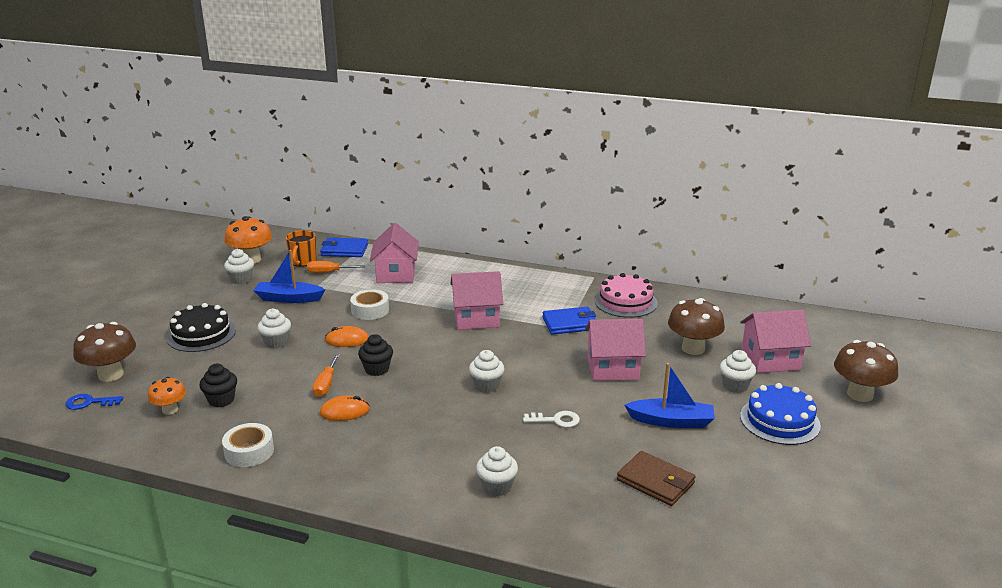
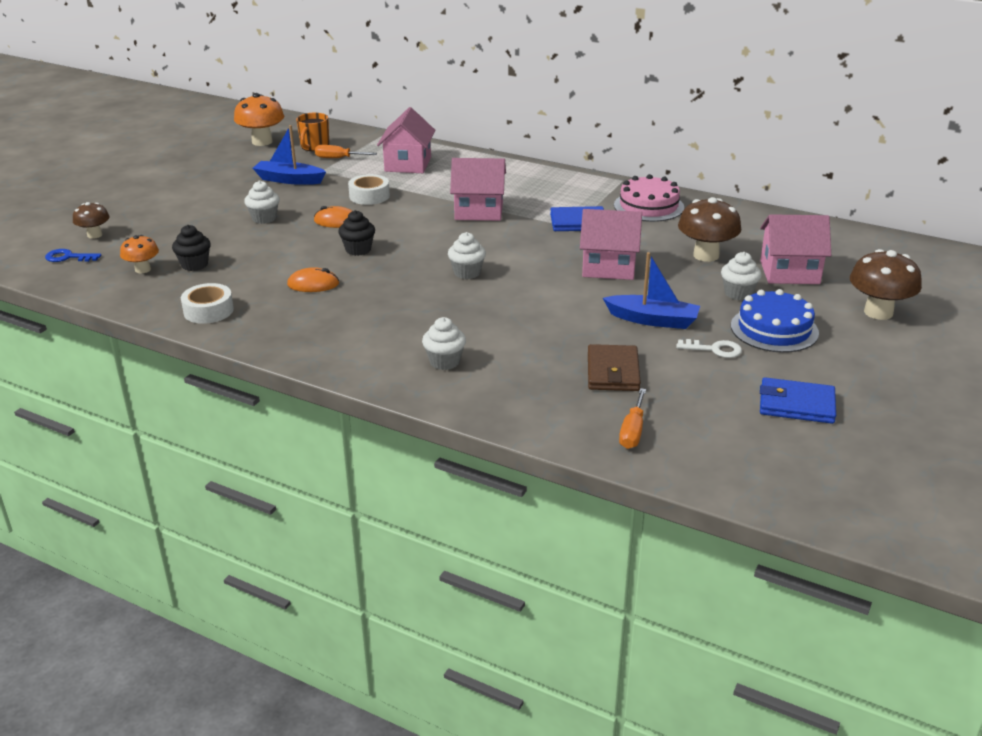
camera: 10 degrees right, 5 degrees up
brown mushroom [73,322,136,382] -> brown mushroom [73,202,110,239], size x0.59
black cake [167,303,236,352] -> none
white cupcake [224,249,254,284] -> none
orange screwdriver [313,354,340,397] -> orange screwdriver moved to [619,388,646,449]
blue wallet [320,238,368,257] -> blue wallet moved to [760,377,836,424]
white key [523,411,580,428] -> white key moved to [676,339,742,358]
brown wallet [617,451,696,506] -> brown wallet turned 45 degrees clockwise [588,344,641,391]

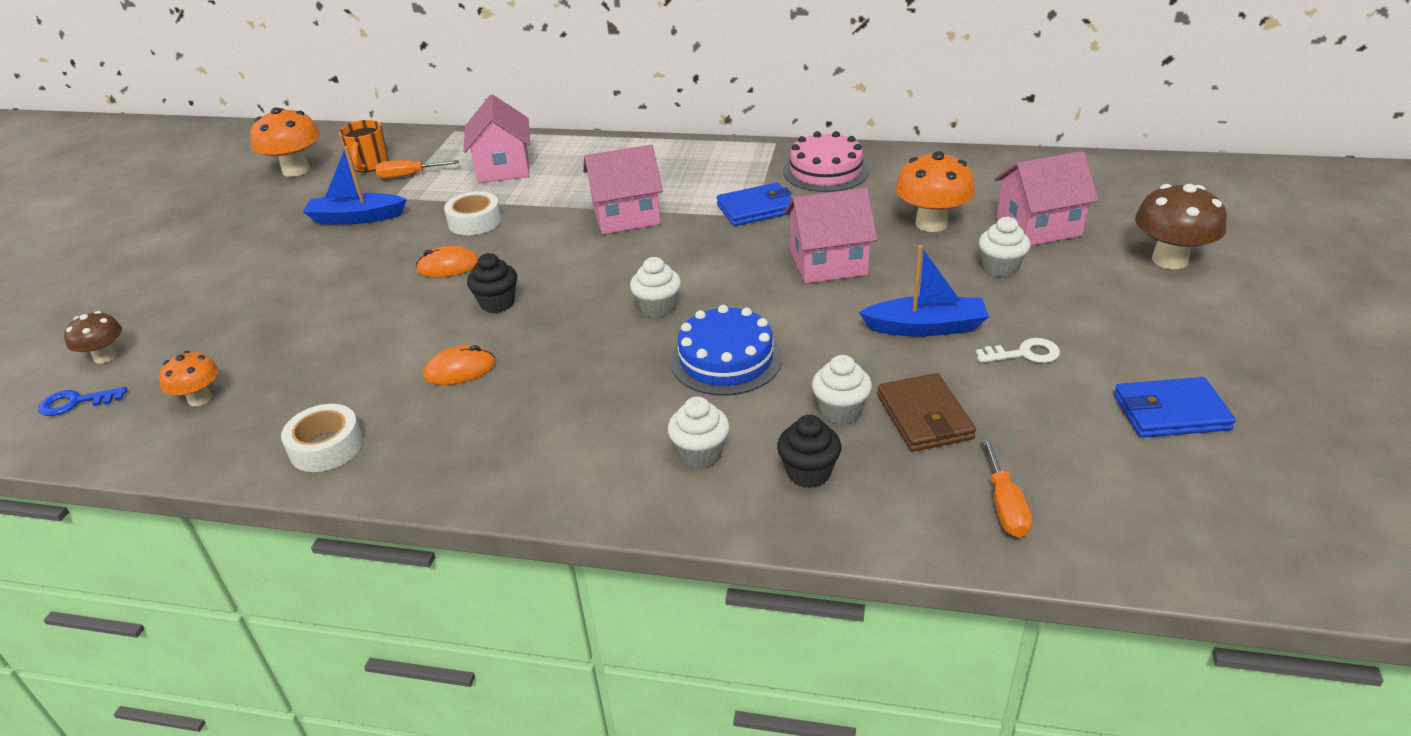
camera: 15 degrees left, 5 degrees up
black cupcake [172,225,211,271] -> black cupcake moved to [777,415,841,488]
white cupcake [244,181,280,224] -> white cupcake moved to [812,355,872,424]
brown mushroom [678,197,741,262] -> orange mushroom [895,151,975,232]
blue cake [731,289,819,353] -> blue cake moved to [670,305,782,395]

